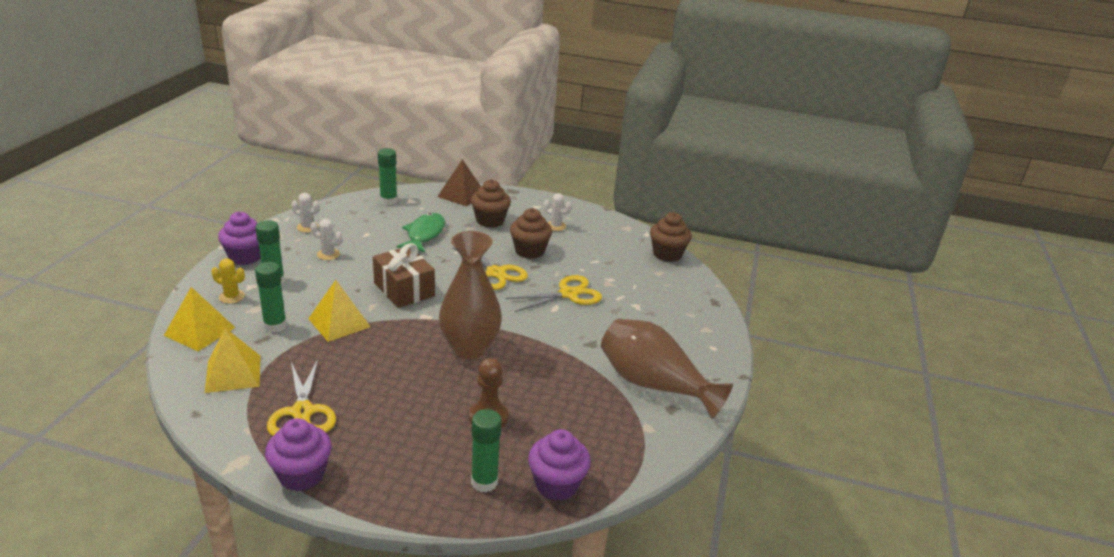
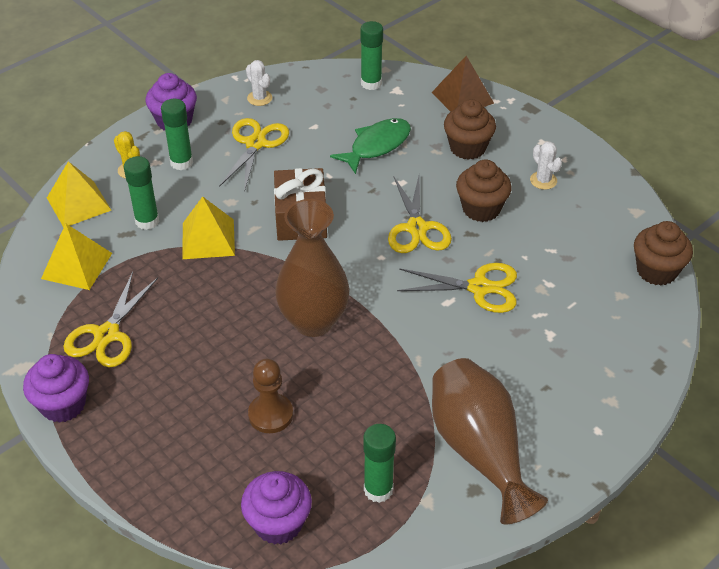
camera: 35 degrees right, 15 degrees up
white cactus [310,219,343,260] -> yellow scissors [219,118,289,192]
green glue stick [471,409,502,493] -> green glue stick moved to [363,424,396,503]

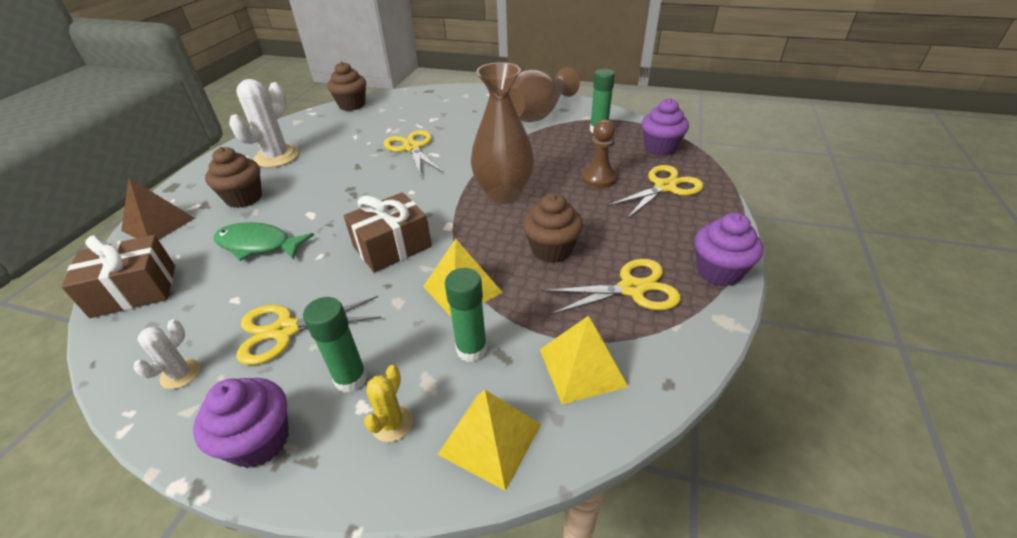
camera: 120 degrees left, 5 degrees down
green glue stick [360,21,383,90] -> brown gift [61,235,175,318]
yellow scissors [388,176,452,253] -> yellow scissors moved to [607,165,704,219]
brown cupcake [456,159,512,222] -> brown cupcake moved to [523,193,583,263]
white cactus [530,142,562,190] -> white cactus [229,79,299,168], size x1.93

